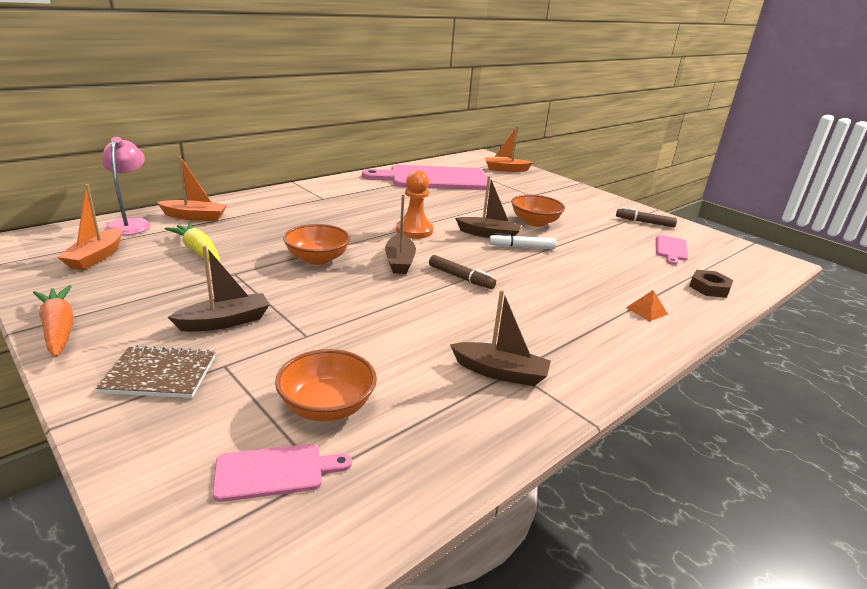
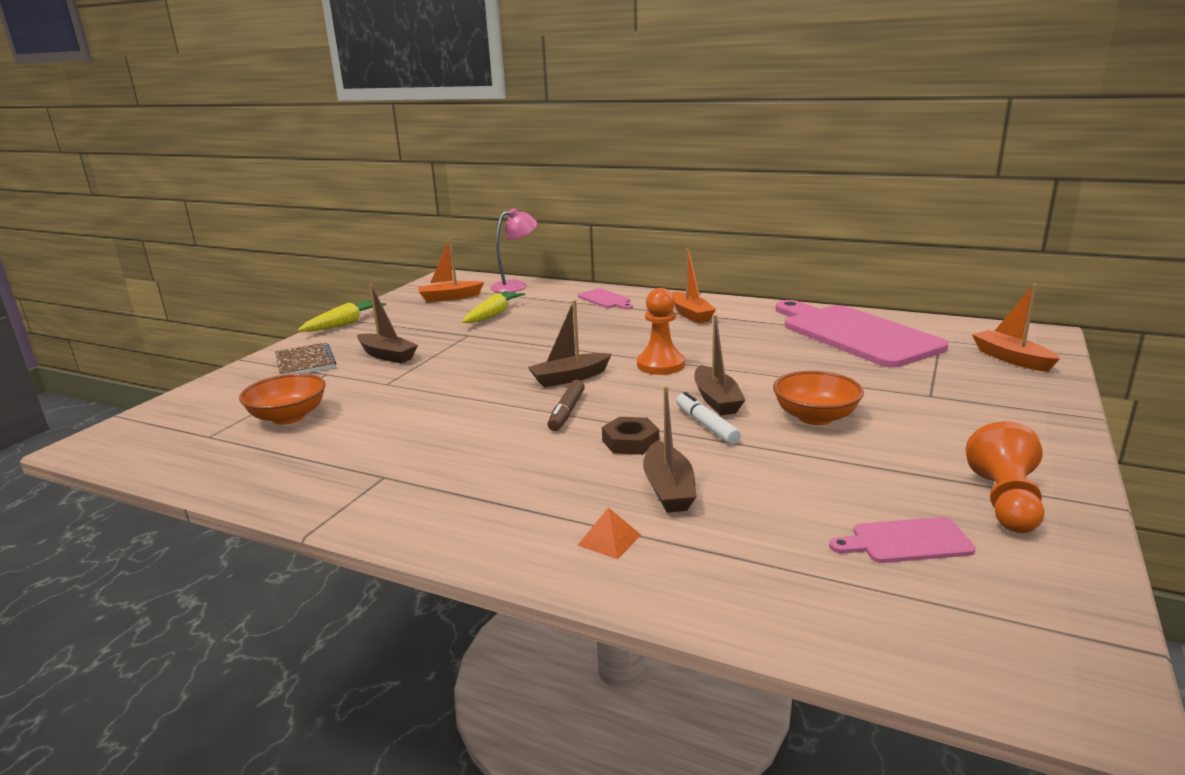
camera: 70 degrees right, 5 degrees down
orange carrot [33,285,74,357] -> yellow carrot [298,300,386,332]
orange boat [157,156,227,221] -> orange boat moved to [672,248,716,323]
pink cutting board [212,444,352,502] -> pink cutting board moved to [578,289,633,310]
orange bowl [283,224,350,265] -> none
brown boat [450,290,551,386] -> brown boat moved to [643,386,697,513]
brown marker [616,207,677,227] -> orange pawn [966,421,1044,533]
brown nut [689,270,733,298] -> brown nut moved to [602,417,659,455]

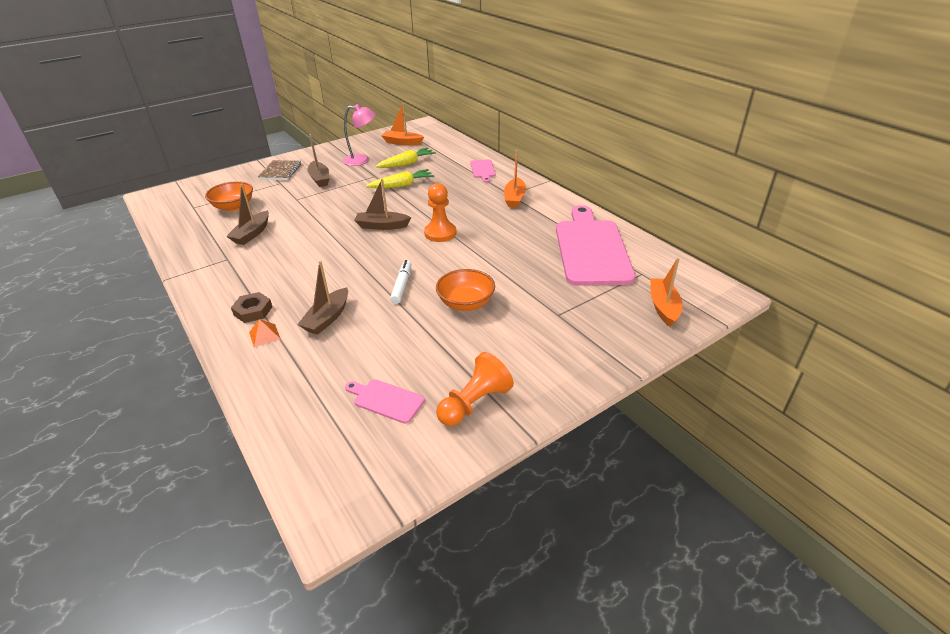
camera: 30 degrees right, 15 degrees up
yellow carrot [298,300,386,332] -> yellow carrot moved to [366,169,434,188]
pink lamp [490,208,537,293] -> pink lamp moved to [343,104,376,166]
brown marker [547,380,585,431] -> none
brown nut [602,417,659,455] -> brown nut moved to [231,292,272,323]
brown boat [694,315,745,416] -> brown boat moved to [226,184,269,245]

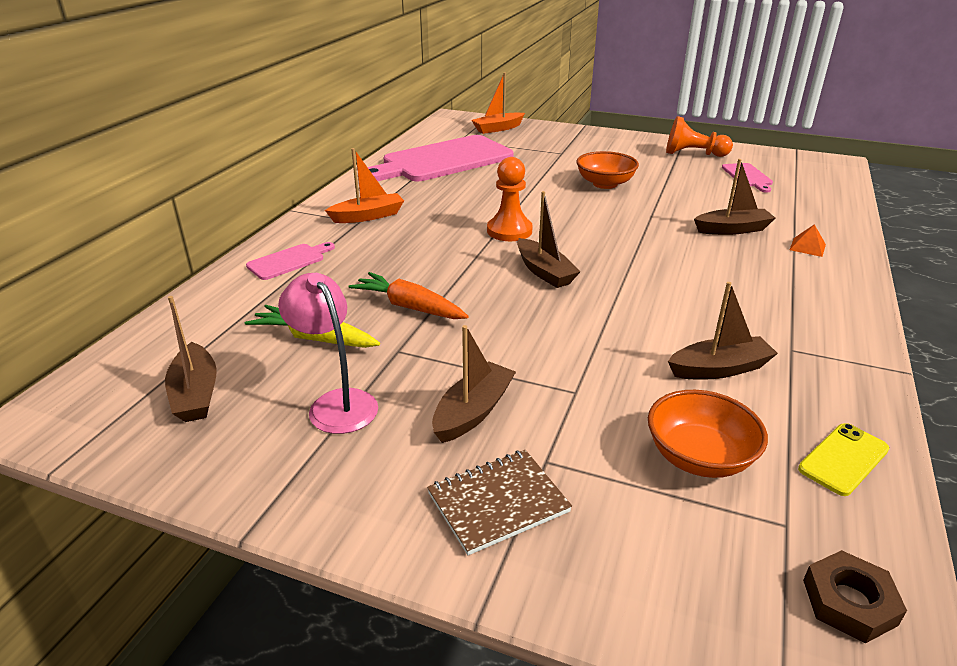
camera: 125 degrees left, 5 degrees down
brown nut [231,292,272,323] -> brown nut moved to [803,550,907,644]
yellow carrot [366,169,434,188] -> orange carrot [348,272,469,319]
orange boat [381,103,424,145] -> brown boat [165,296,217,422]
white marker [390,260,412,304] -> none
none -> yellow phone [798,423,889,496]

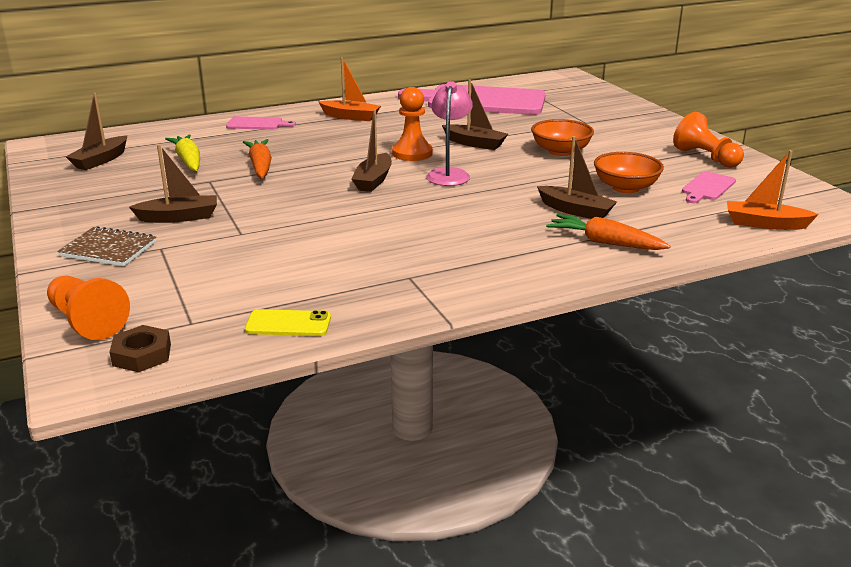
camera: 45 degrees right, 5 degrees down
pink lamp [278,273,378,434] -> pink lamp moved to [426,81,473,186]
orange boat [471,73,525,134] -> orange boat moved to [727,150,819,230]
orange bowl [648,390,768,478] -> orange bowl moved to [594,152,664,193]
brown boat [668,282,778,379] -> brown boat moved to [442,80,508,150]
orange pyramid [790,224,826,257] -> orange carrot [546,214,671,250]
none -> orange pawn [47,276,130,340]

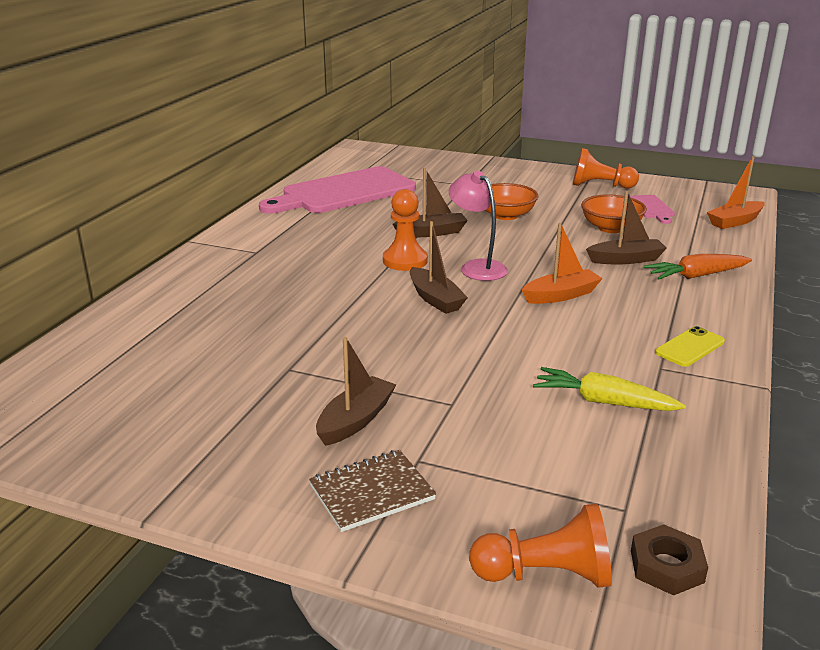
camera: 45 degrees left, 0 degrees up
brown boat [66,93,127,170] -> none
yellow carrot [165,134,200,171] -> yellow carrot moved to [533,367,686,411]
pink cutting board [226,116,296,130] -> none
orange carrot [243,139,272,178] -> none
yellow phone [245,309,331,336] -> yellow phone moved to [655,326,725,367]
orange boat [319,57,381,121] -> orange boat moved to [522,223,603,304]

